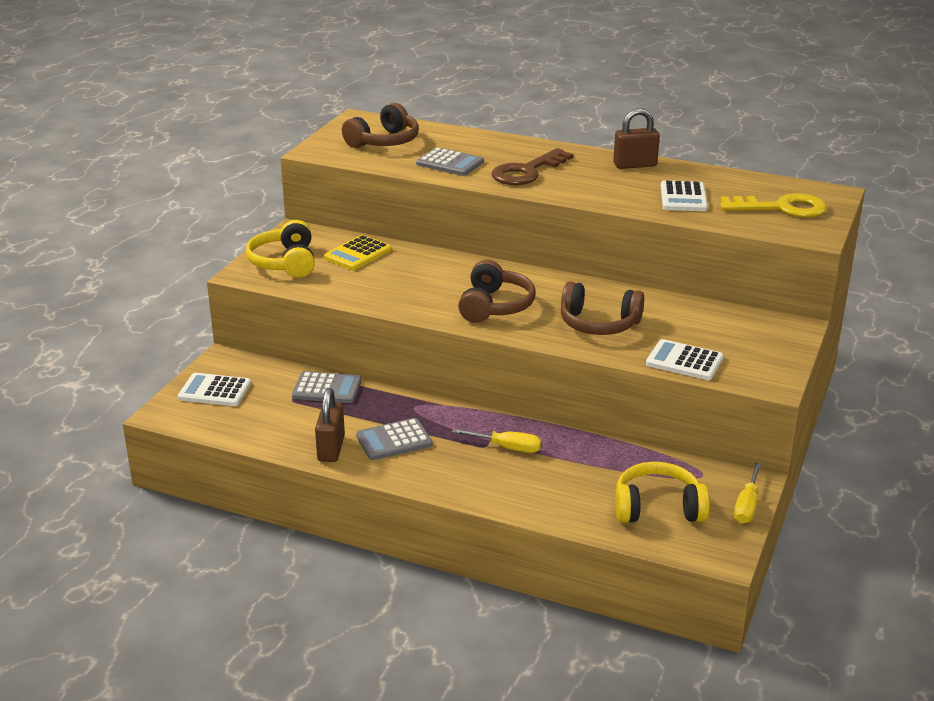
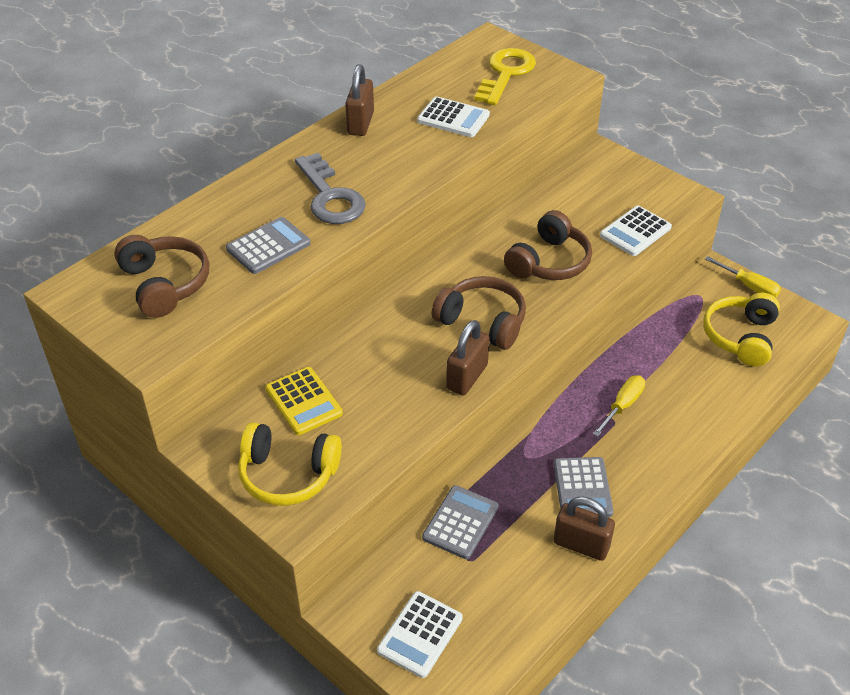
camera: 70 degrees left, 15 degrees up
brown key [492,148,573,185] -> grey key [295,153,366,224]
none -> brown padlock [446,320,489,396]

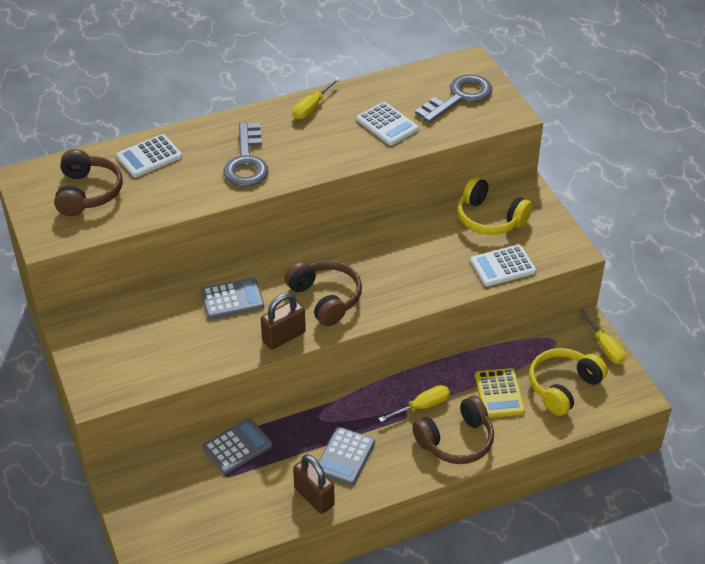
camera: 25 degrees right, 0 degrees up
grey calculator [226,217,311,274] -> grey calculator moved to [200,278,264,319]
yellow headphones [238,422,342,506] -> yellow headphones moved to [457,177,533,235]
yellow calculator [265,367,343,435] -> yellow calculator moved to [475,368,525,418]
brown padlock [345,64,374,136] -> yellow screwdriver [293,77,340,119]
white calculator [377,591,463,678] -> white calculator moved to [116,134,182,177]
yellow key [474,48,536,105] -> grey key [415,74,492,123]
brown headphones [504,210,592,280] -> brown headphones moved to [412,396,494,464]

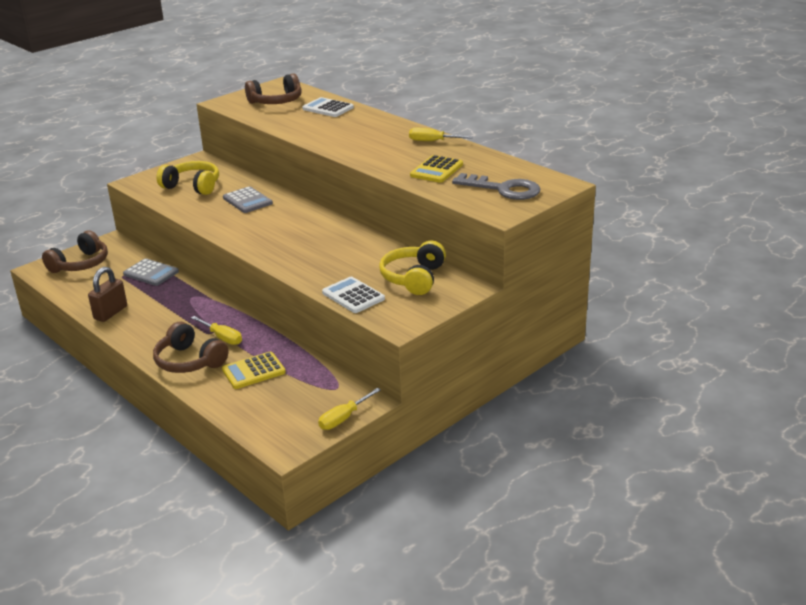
camera: 70 degrees right, 15 degrees down
grey key [223,122,269,187] -> none
brown padlock [261,293,306,349] -> none
brown headphones [285,260,362,326] -> brown headphones moved to [42,230,108,273]
grey calculator [318,427,375,486] -> none
white calculator [357,102,419,145] -> yellow calculator [410,155,463,183]
yellow headphones [529,348,608,416] -> yellow headphones moved to [157,161,219,195]

